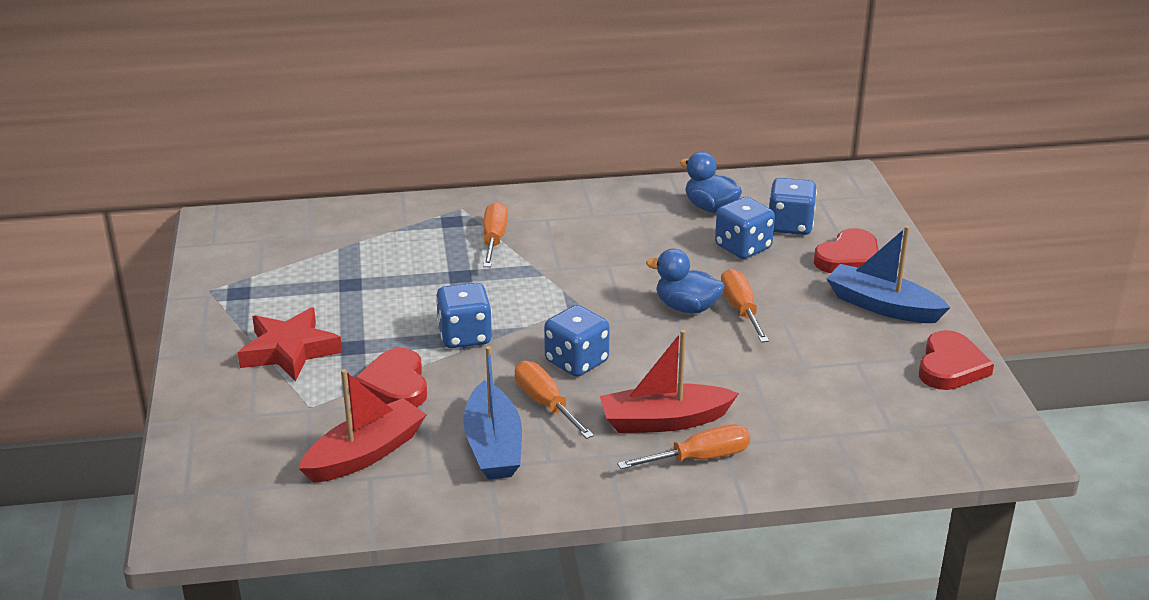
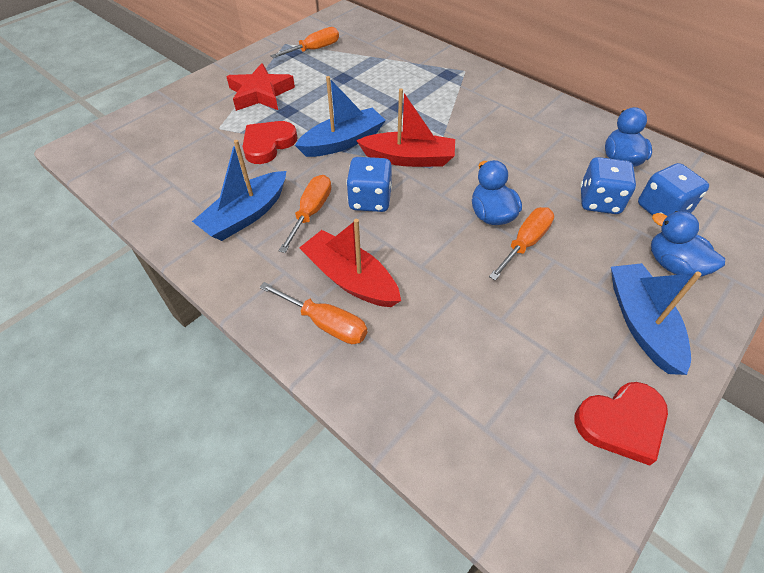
camera: 50 degrees right, 20 degrees up
red boat [298,369,427,483] -> red boat moved to [356,88,455,167]
blue dice [436,283,492,348] -> blue boat [295,76,386,157]
orange screwdriver [483,202,508,267] -> orange screwdriver moved to [270,27,339,58]
red heart [814,228,878,273] -> blue duck [651,211,725,277]

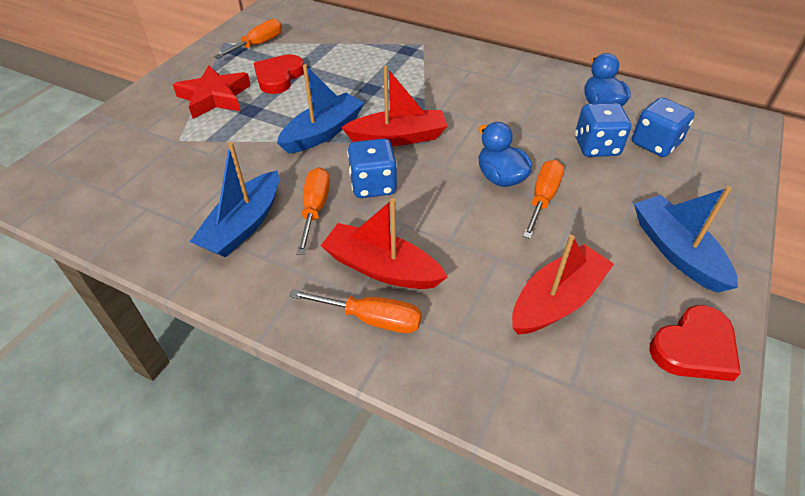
camera: 15 degrees left, 5 degrees down
red heart [243,121,297,164] -> red heart moved to [253,54,304,94]
blue duck [651,211,725,277] -> none
none -> red boat [512,235,614,335]

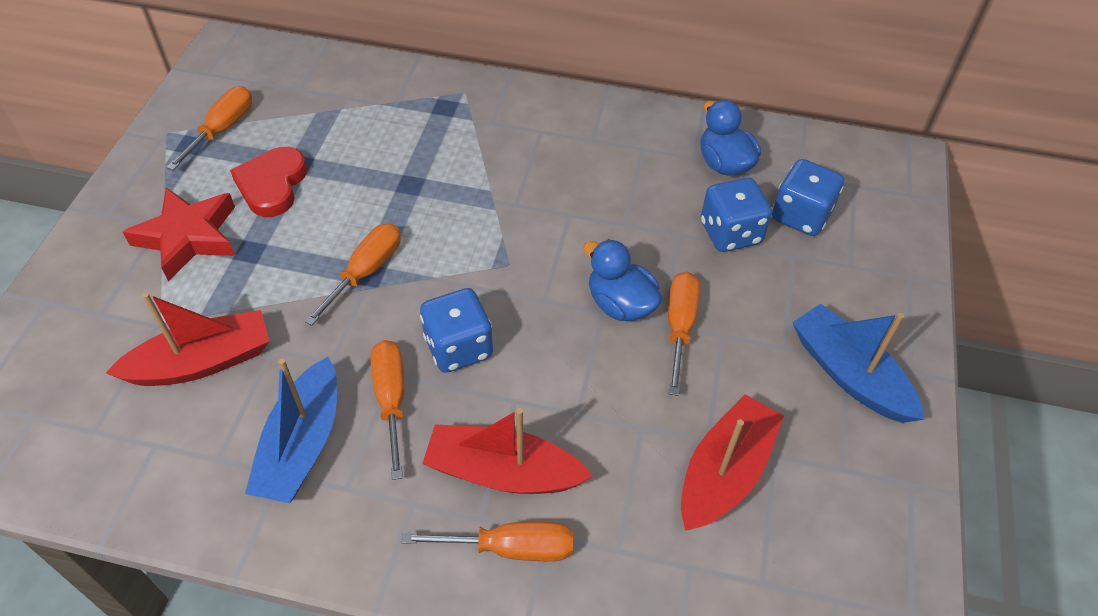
camera: 15 degrees left, 5 degrees up
blue boat [277,64,364,154] -> orange screwdriver [304,223,401,326]
red boat [341,66,448,146] -> red boat moved to [106,292,269,386]
red heart [649,305,741,381] -> none

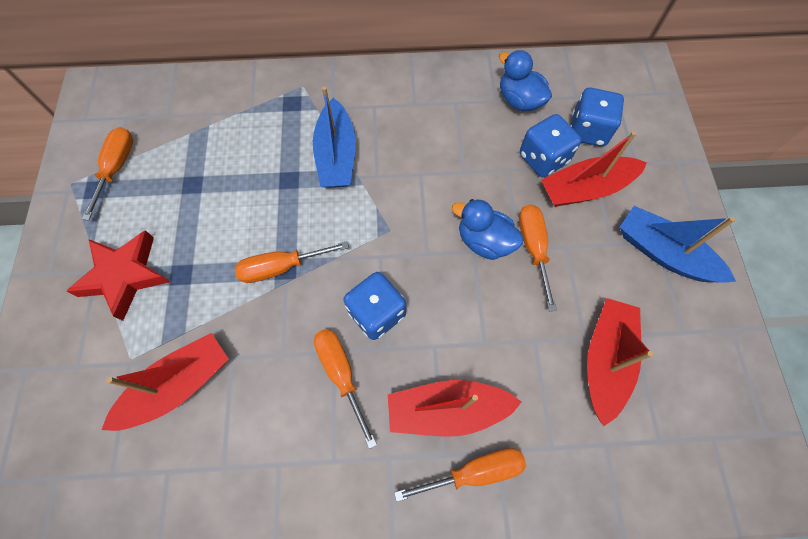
camera: 15 degrees left, 15 degrees up
red heart [230,147,307,217] -> none
blue boat [245,357,337,503] -> blue boat moved to [313,87,356,188]
orange screwdriver [304,223,401,326] -> orange screwdriver turned 120 degrees counterclockwise [235,241,349,283]
none -> red boat [541,131,647,207]

